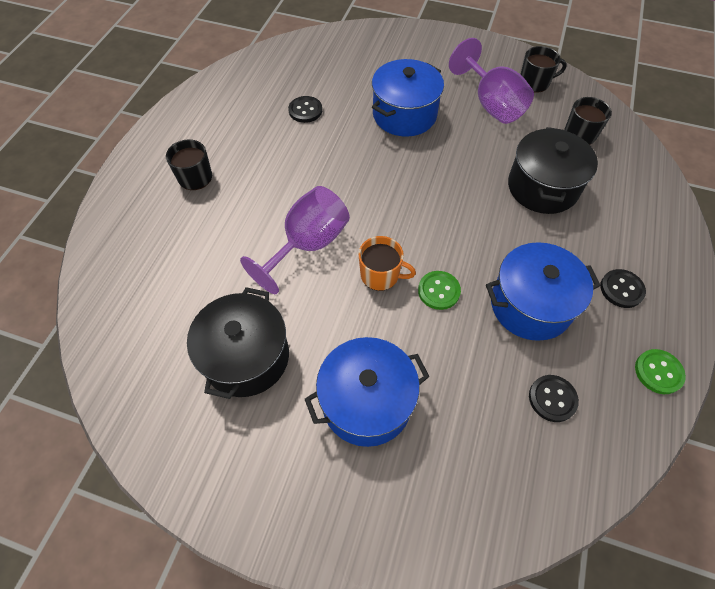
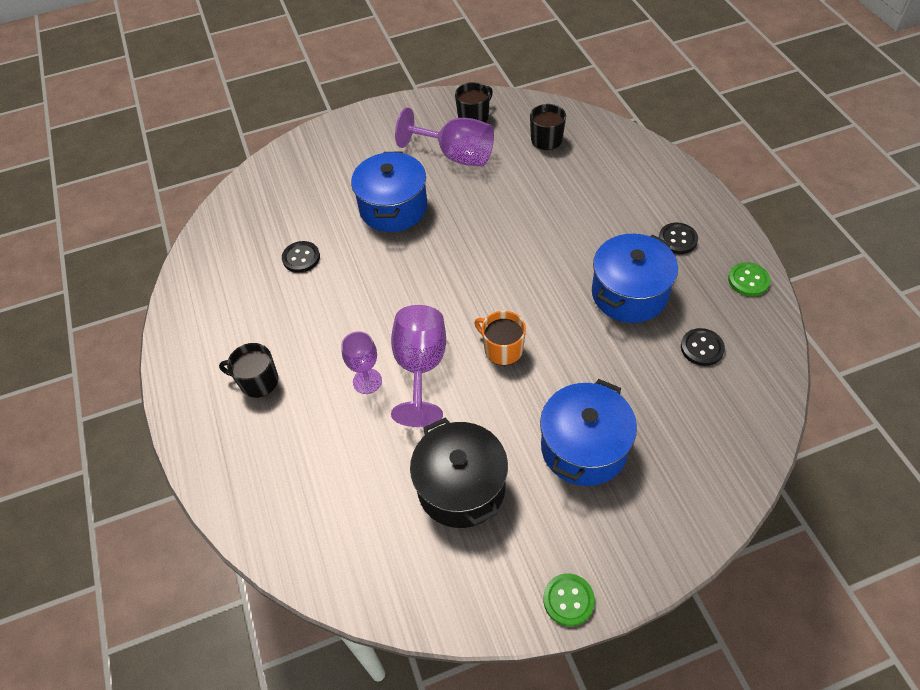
camera: 35 degrees left, 5 degrees down
orange mug [359,236,416,291] -> orange mug turned 120 degrees counterclockwise [474,311,526,365]
green button [418,271,461,310] -> green button moved to [543,573,595,626]
black pot [508,127,598,214] -> none
none -> purple goblet [341,331,382,394]

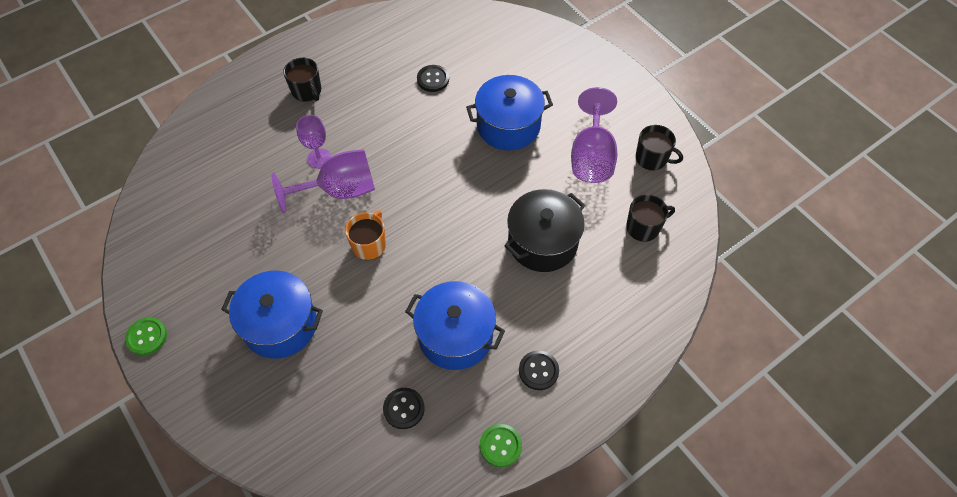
camera: 70 degrees right, 5 degrees up
black mug [219,343,278,398] -> black mug turned 150 degrees clockwise [283,58,321,102]
black pot [410,417,508,528] -> black pot moved to [504,189,585,272]

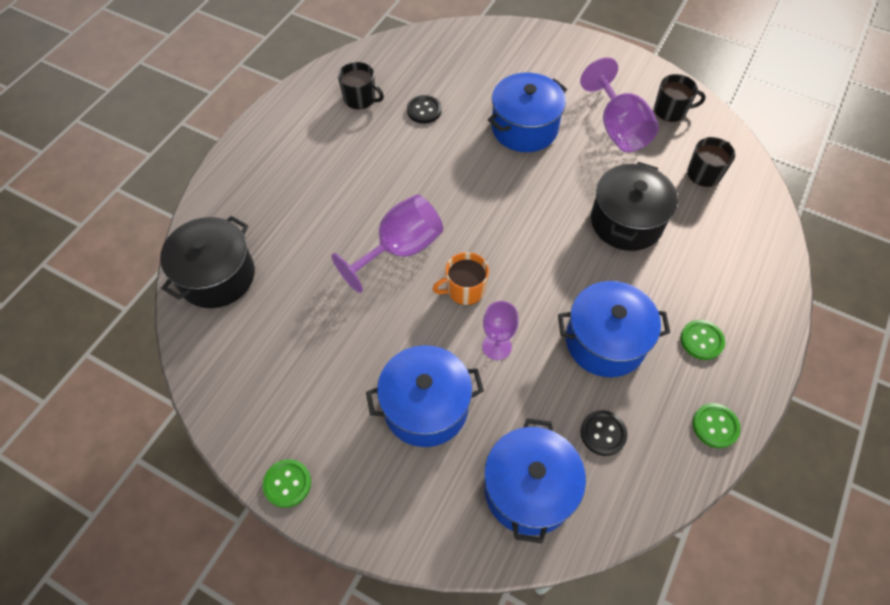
camera: 25 degrees left, 0 degrees up
black mug [283,58,321,102] -> black mug moved to [338,62,384,110]
purple goblet [296,115,331,169] -> purple goblet moved to [482,301,519,360]
orange mug [345,210,386,260] -> orange mug turned 105 degrees counterclockwise [432,252,489,305]
black button [519,351,559,390] -> green button [680,320,725,360]
none -> black pot [160,216,255,308]
none -> blue pot [484,418,586,543]

